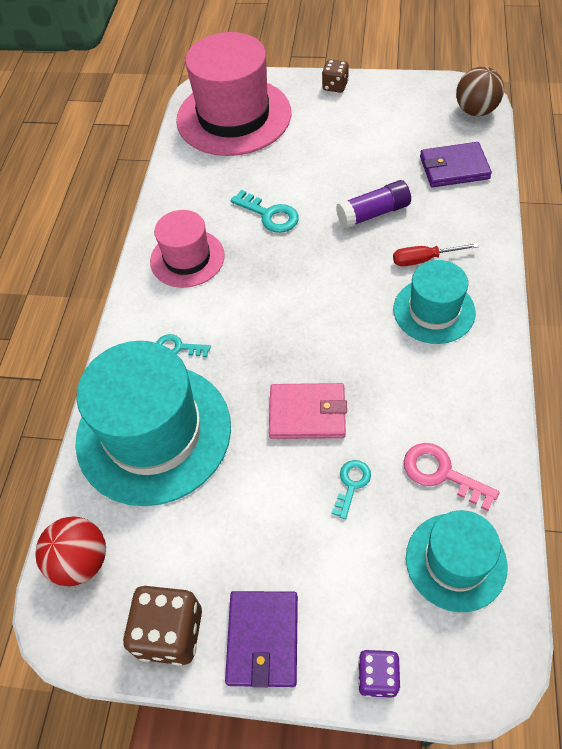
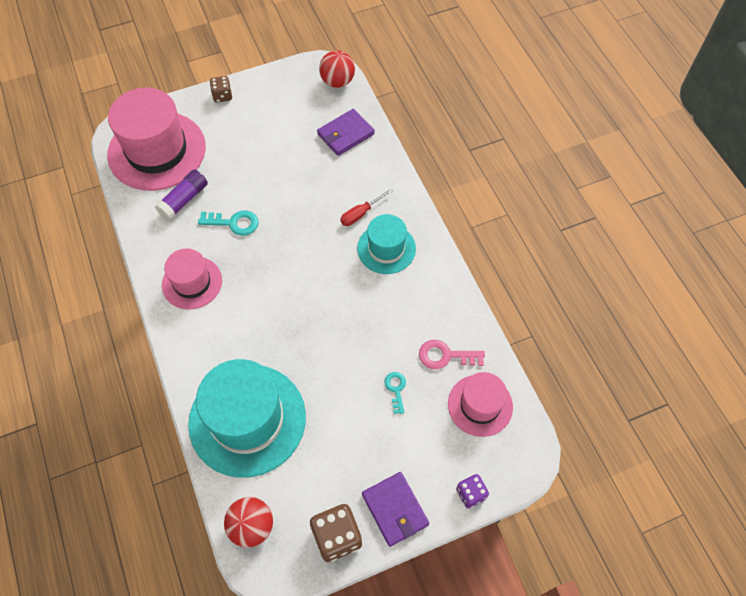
camera: 35 degrees left, 5 degrees up
turquoise key [156,334,211,357] -> none
pink wallet [269,383,347,439] -> none
purple glue stick [336,180,411,229] -> purple glue stick moved to [155,169,208,220]
turquoise hat [406,510,508,612] -> pink hat [448,372,513,437]
brown ball [456,67,504,116] -> red ball [319,50,355,88]

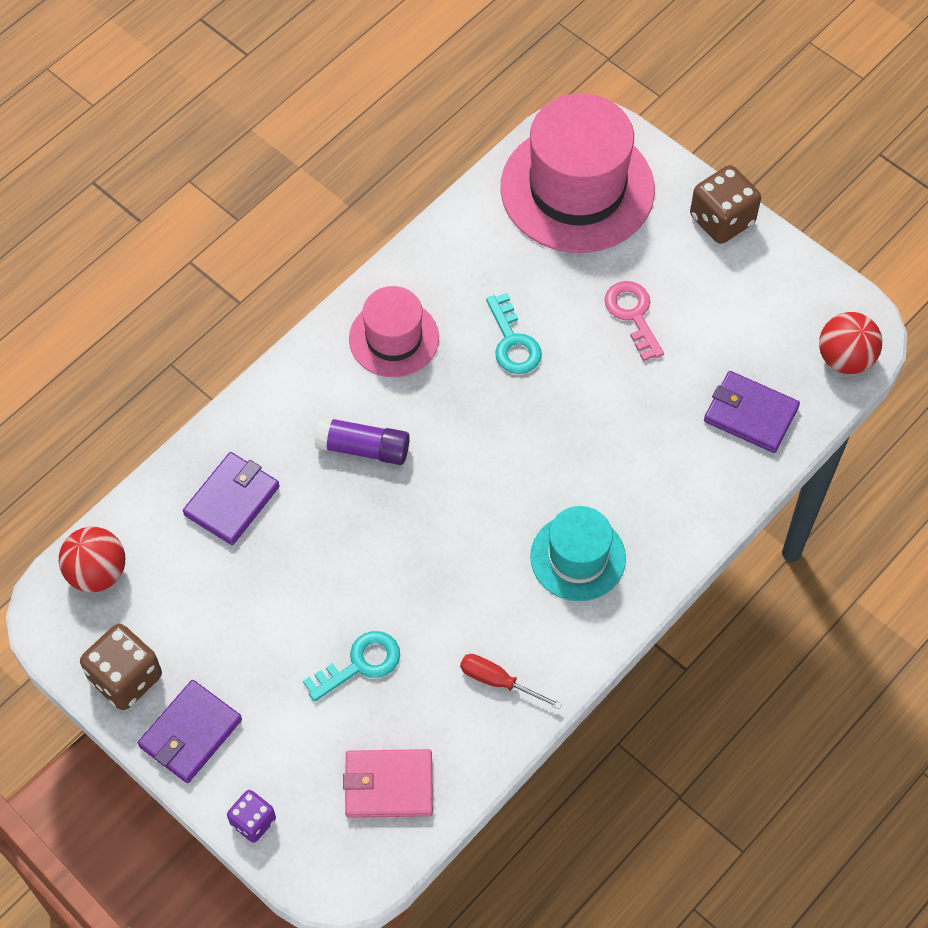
camera: 65 degrees right, 0 degrees up
purple glue stick [155,169,208,220] -> purple glue stick moved to [315,416,410,465]
turquoise hat [188,359,306,478] -> purple wallet [183,452,280,545]
brown dice [210,76,232,103] -> brown dice [690,165,761,244], size x1.67
red screwdriver [340,188,393,226] -> red screwdriver moved to [460,654,562,709]
turquoise key [384,372,406,414] -> turquoise key [303,631,400,702], size x1.52
pink key [419,340,485,369] -> pink key moved to [605,281,664,361]
pink hat [448,372,513,437] -> pink wallet [343,749,433,818]

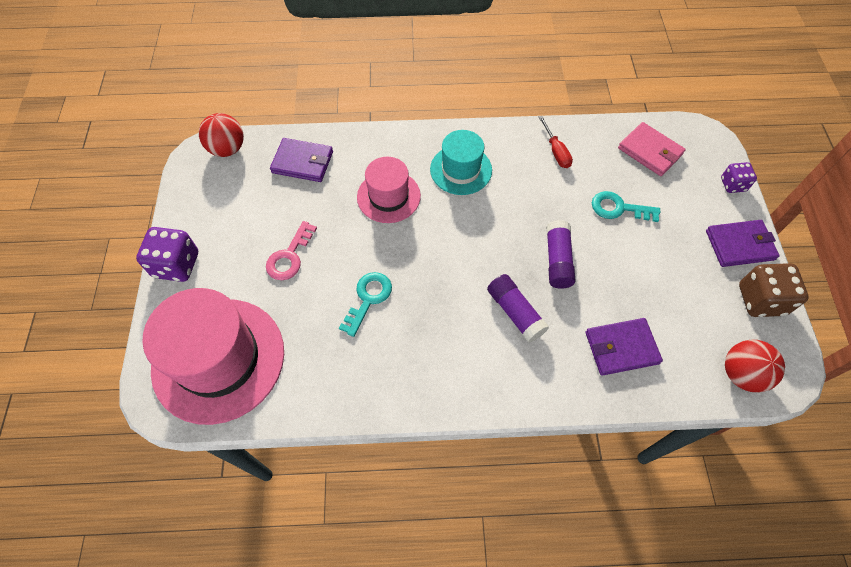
camera: 135 degrees left, 0 degrees up
pink hat [349,286,439,378] -> pink hat moved to [357,157,421,223]
brown dice [690,165,761,244] -> purple dice [136,227,198,282]
purple wallet [704,371,800,453] -> purple wallet turned 60 degrees counterclockwise [270,138,333,182]
none -> purple glue stick [546,220,576,289]

